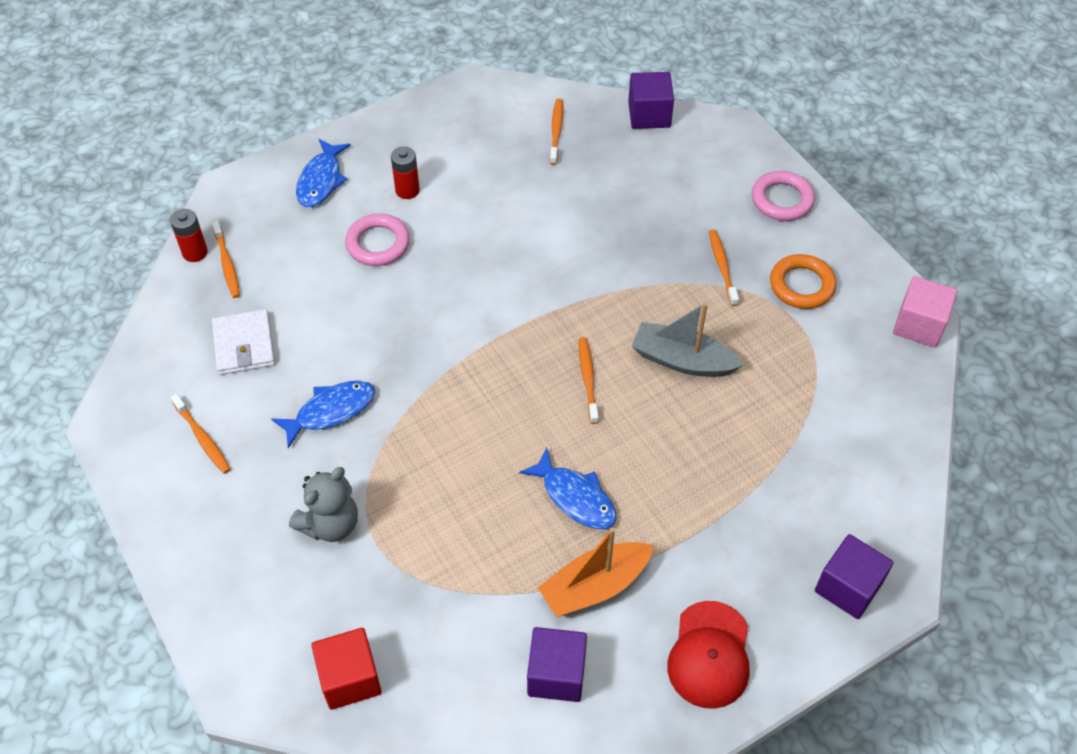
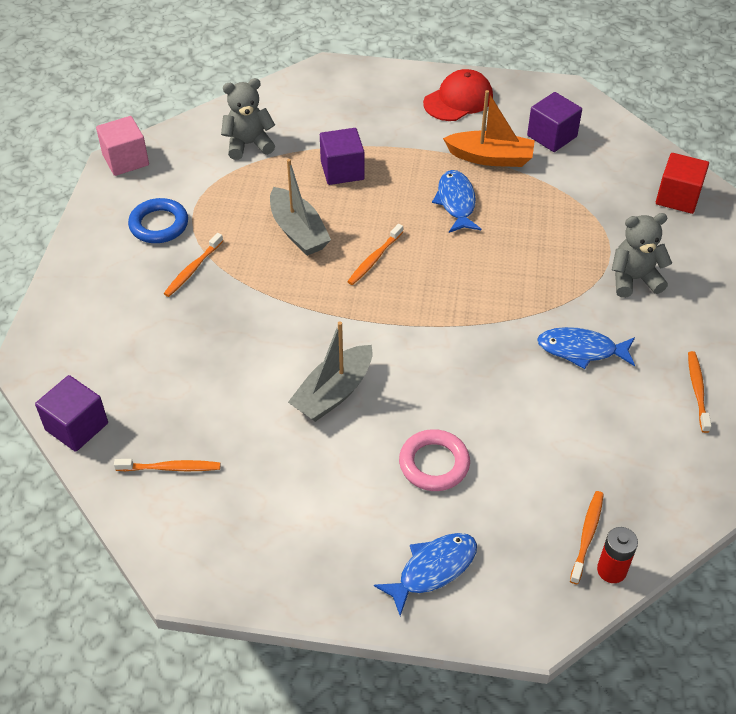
camera: 140 degrees left, 5 degrees down
white wallet [212,309,275,375] -> none
red battery [391,146,420,199] -> none
orange toothbrush [550,98,563,165] -> orange toothbrush turned 135 degrees counterclockwise [114,459,220,471]
pink ring [752,171,815,221] -> none
orange ring [770,254,837,309] -> blue ring [128,198,188,243]
purple cube [815,534,894,619] -> purple cube moved to [320,128,365,185]
none -> grey teddy bear [221,78,275,160]
none -> grey boat [288,321,372,422]

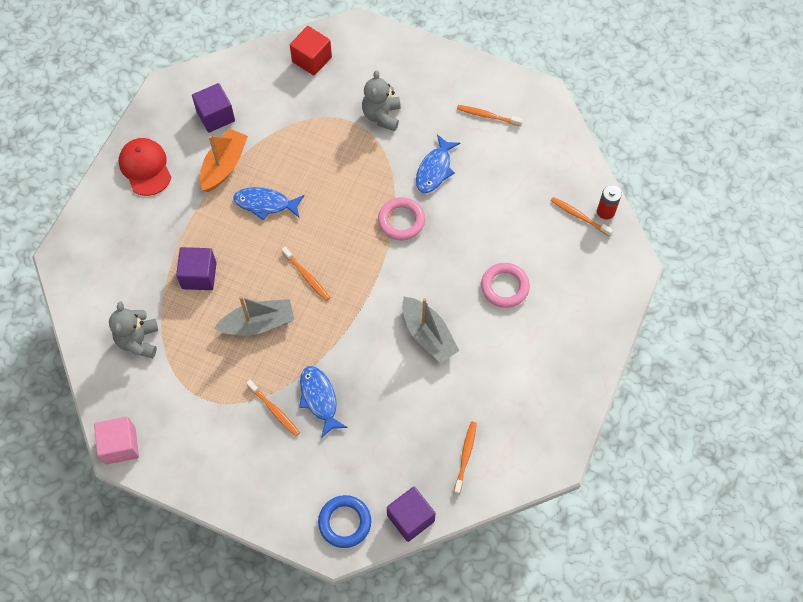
camera: 75 degrees left, 15 degrees up
blue ring [128,198,188,243] -> blue ring moved to [318,495,371,548]
blue fish [374,533,477,616] -> blue fish moved to [299,366,348,438]
none -> pink ring [378,197,425,240]

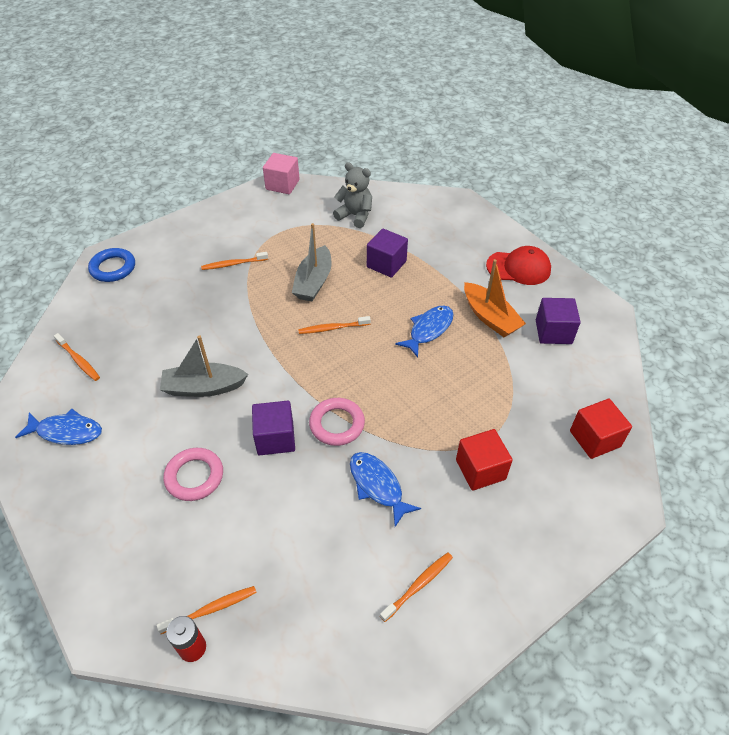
camera: 120 degrees right, 15 degrees down
blue fish [299,366,348,438] -> blue fish moved to [15,409,102,445]
grey teddy bear [362,70,401,131] -> red cube [456,429,513,491]
purple cube [387,487,436,542] -> purple cube moved to [252,401,295,455]

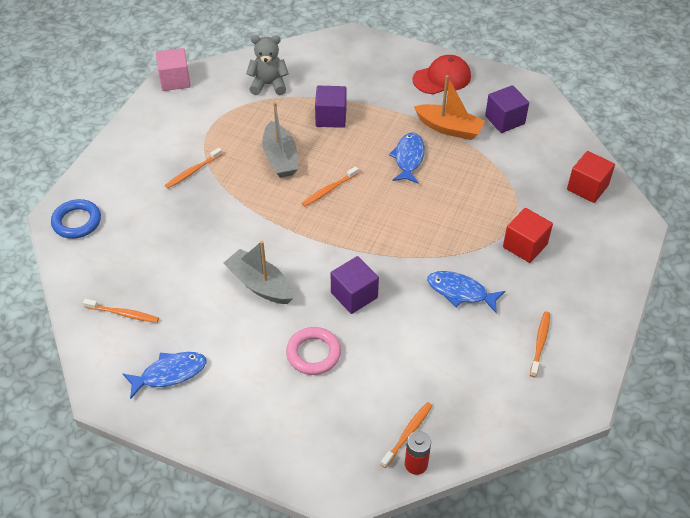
camera: 30 degrees left, 0 degrees up
grey boat [160,335,248,397] -> grey boat turned 75 degrees clockwise [224,241,293,304]
pink ring [309,398,365,446] -> none

